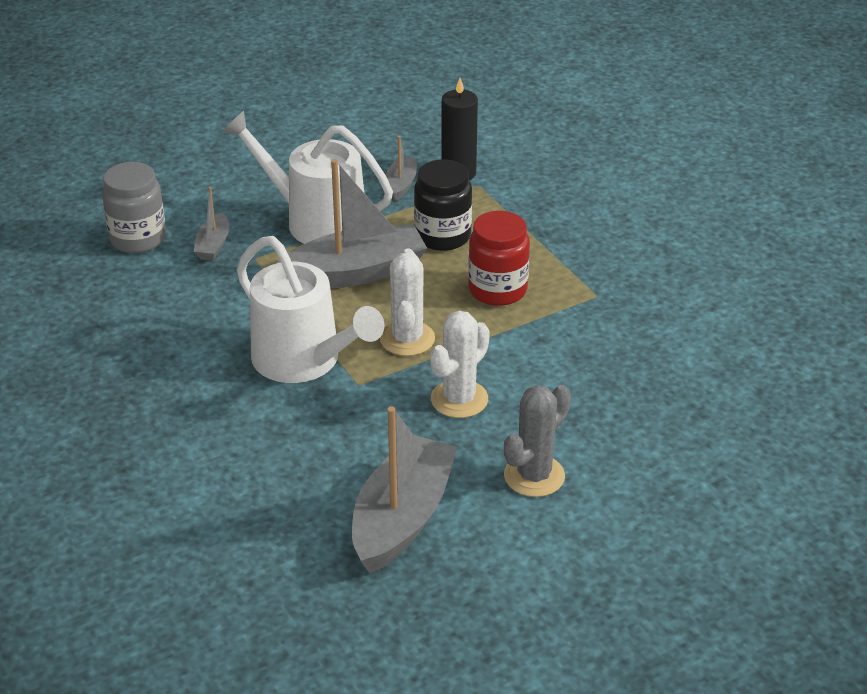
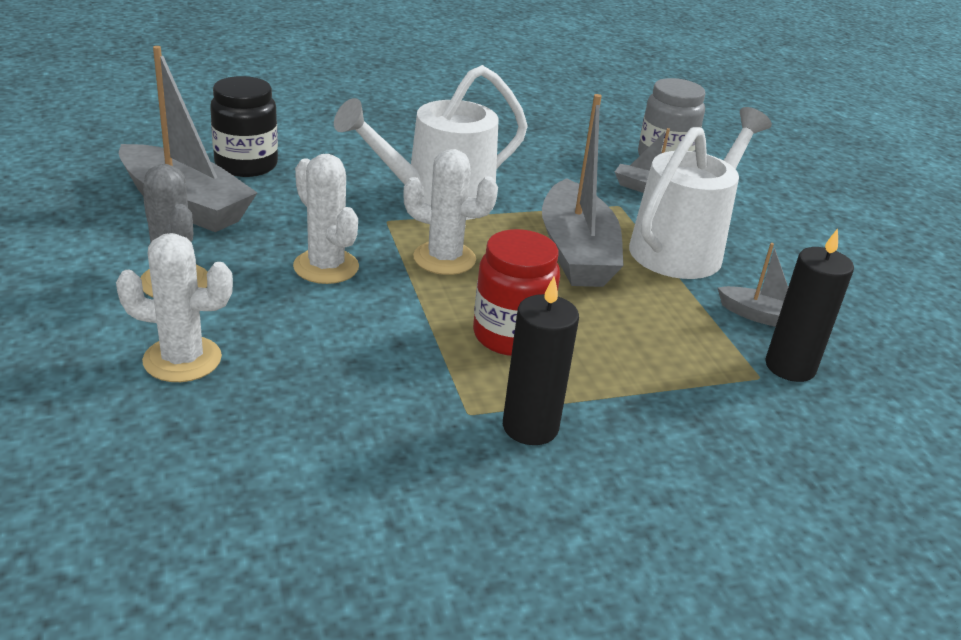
camera: 100 degrees right, 5 degrees down
black jar [414,159,472,251] -> black jar moved to [210,76,278,177]
none -> white cactus [116,233,233,382]
none -> black candle [503,276,579,445]

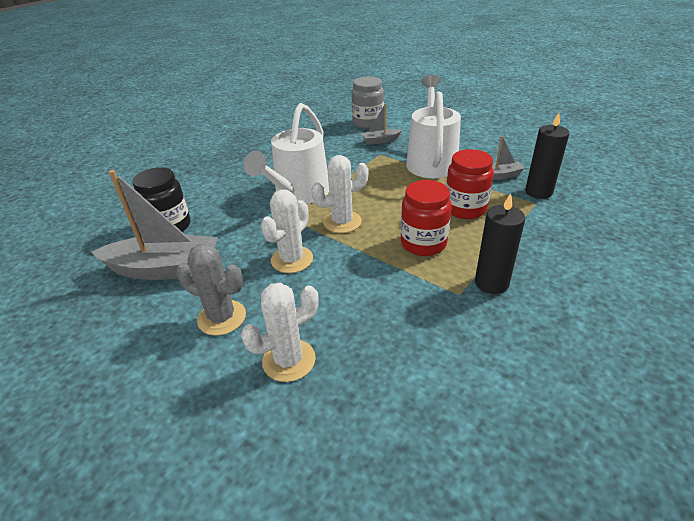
camera: 30 degrees left, 5 degrees up
white cactus [293,154,359,284] -> white cactus turned 75 degrees counterclockwise [261,189,313,273]
grey boat [542,94,624,287] -> none
none -> red jar [446,149,494,219]

